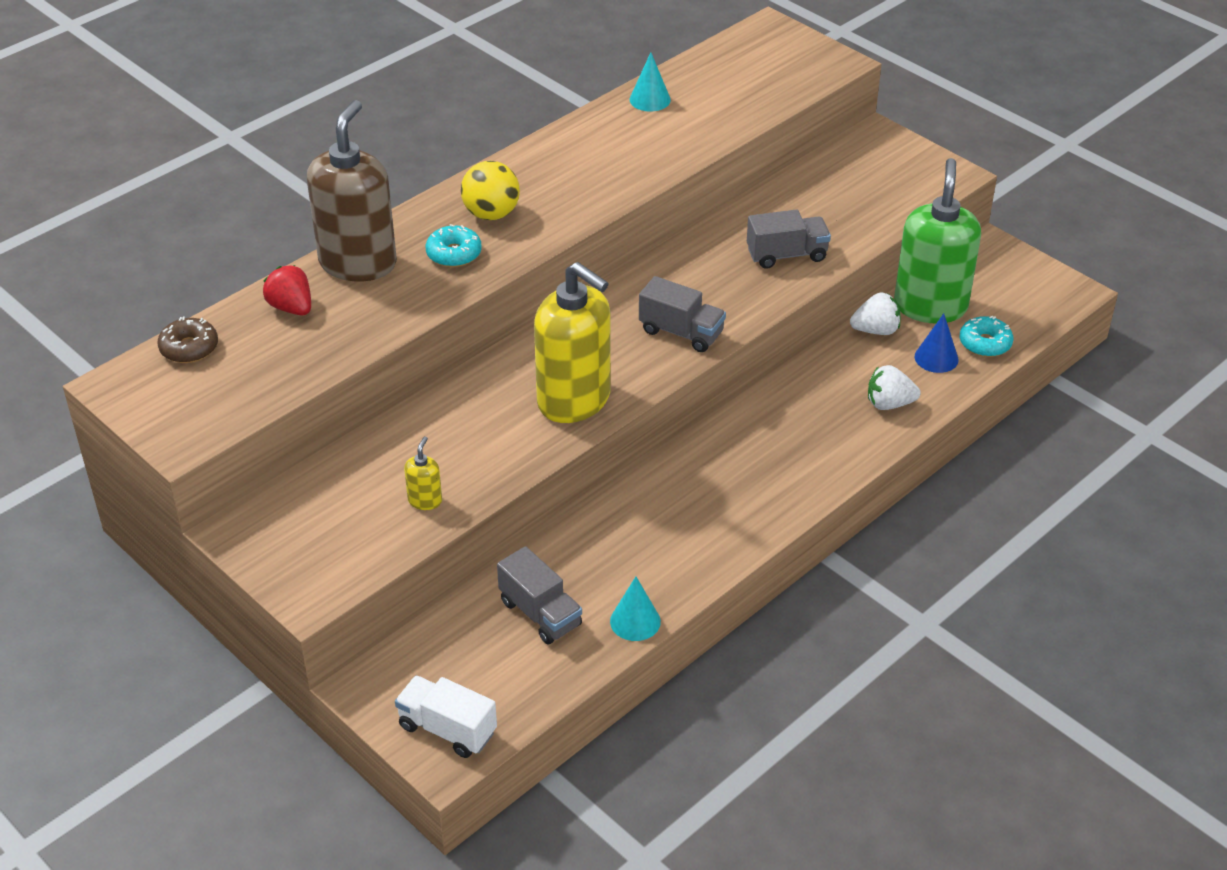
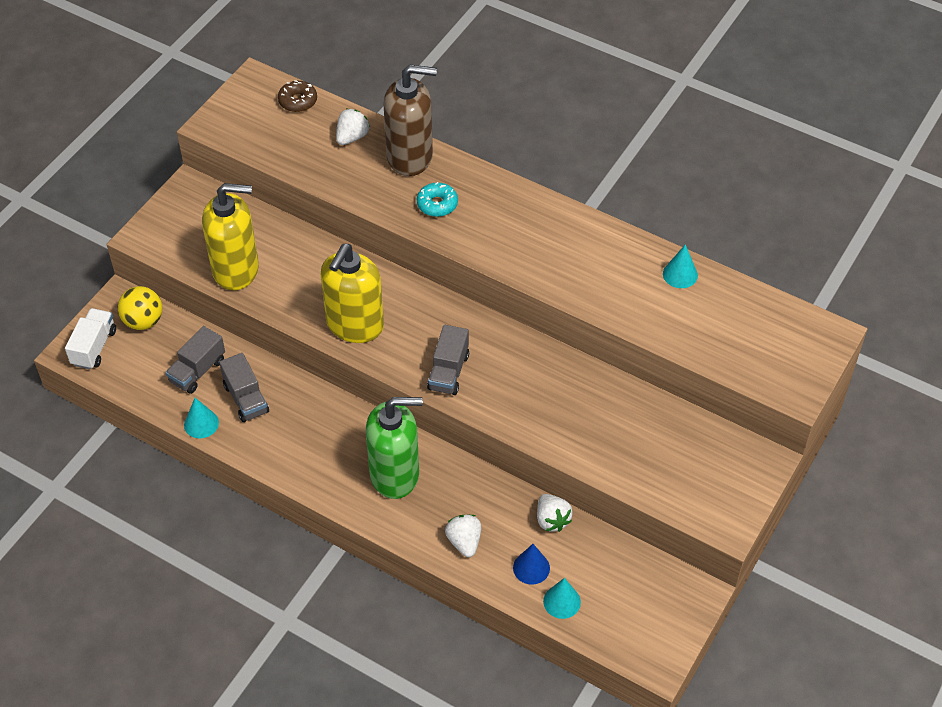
camera: 75 degrees right, 10 degrees up
red strawberry [263,265,311,316] -> white strawberry [336,109,370,145]
yellow soap dispenser [404,436,442,510] -> yellow soap dispenser [202,183,259,291], size x2.49
yellow ball [461,161,520,220] -> yellow ball moved to [118,286,162,330]
grey truck [747,209,831,269] -> grey truck moved to [219,353,269,422]
green soap dispenser [894,158,981,323] -> green soap dispenser moved to [366,397,423,499]
turquoise donut [960,315,1013,357] -> turquoise cone [543,578,581,619]

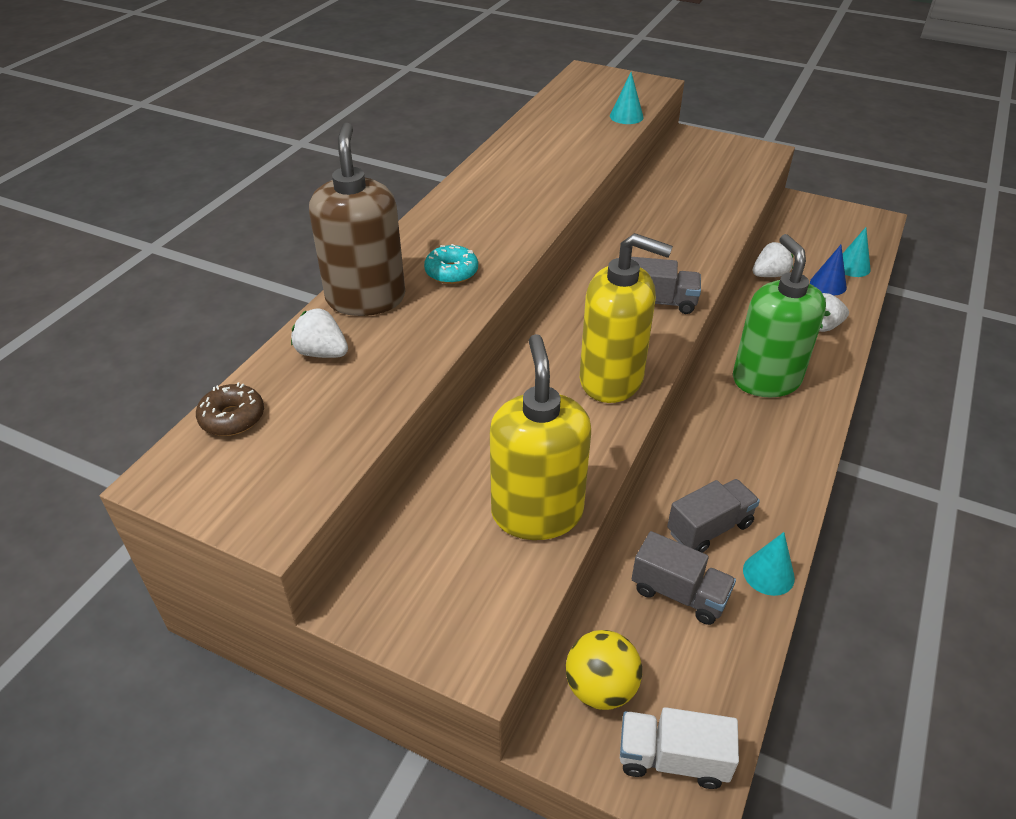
camera: 95 degrees left, 10 degrees down
turquoise cone [663,244,698,288] -> turquoise cone moved to [610,72,644,124]

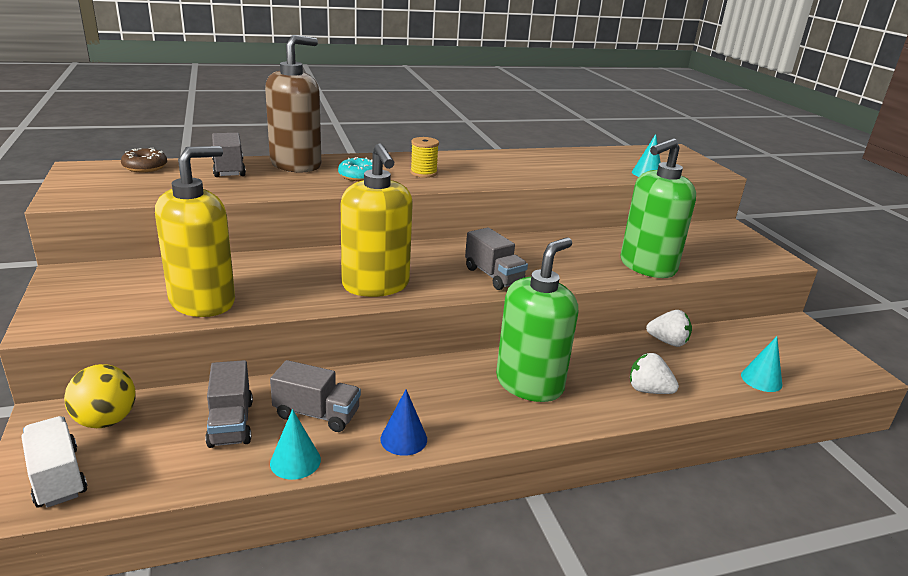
camera: 45 degrees right, 15 degrees down
white strawberry [291,308,348,358] -> grey truck [212,133,246,177]
blue cone [810,245,847,295] -> blue cone moved to [380,389,427,456]
none -> yellow spool [410,137,439,178]
none -> green soap dispenser [620,138,696,278]

